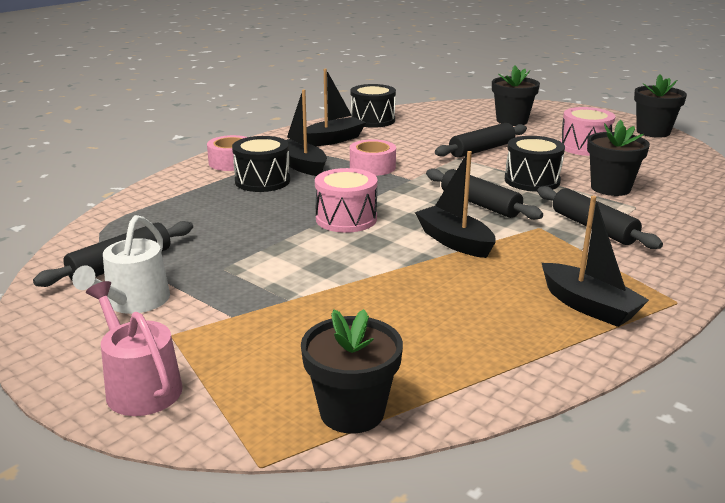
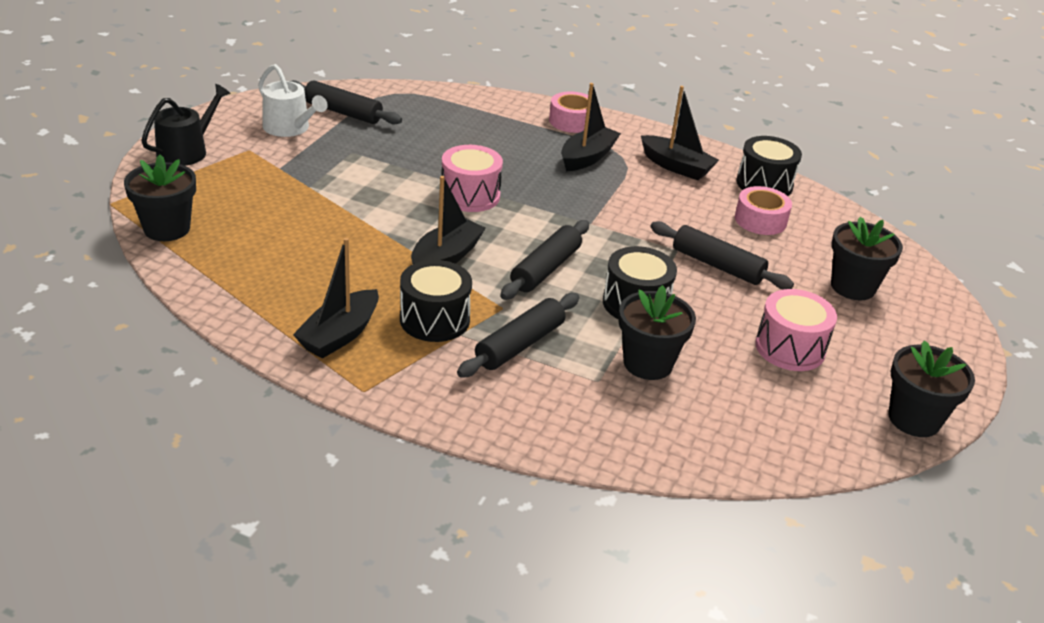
camera: 70 degrees right, 10 degrees up
white watering can [72,215,170,314] -> white watering can turned 135 degrees counterclockwise [258,64,328,137]
pink watering can [86,281,183,416] -> black watering can [141,84,231,166]
black drum [232,136,290,192] -> black drum moved to [400,260,472,342]
pink tape [350,139,396,176] -> pink tape moved to [735,186,792,235]

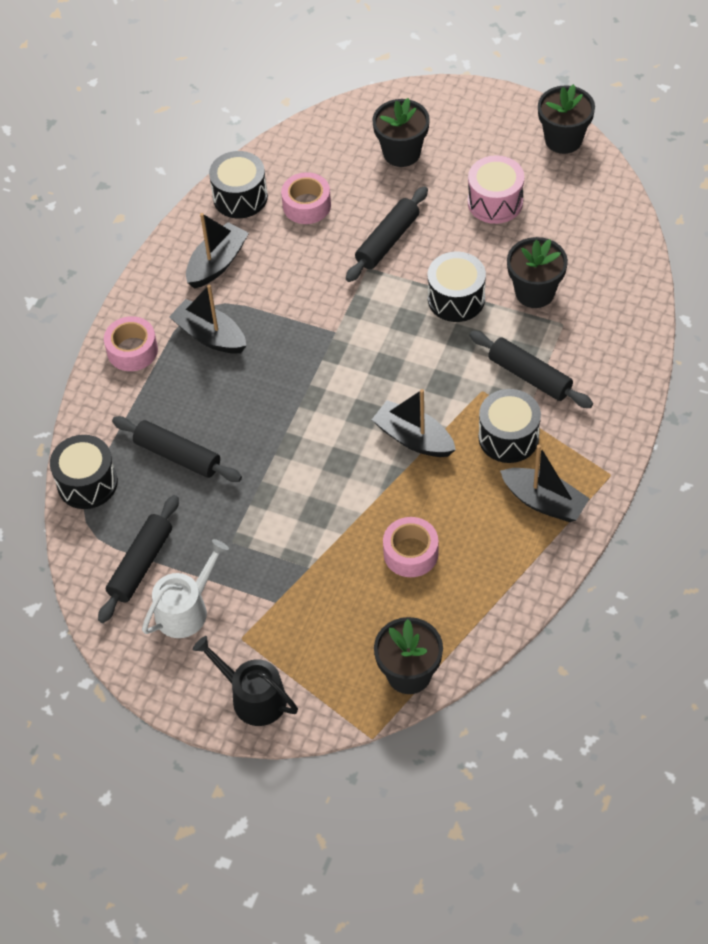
camera: 85 degrees left, 20 degrees up
pink drum [441,145,503,212] -> none
black rolling pin [500,220,589,300] -> black rolling pin moved to [112,416,242,482]
none -> black drum [50,435,118,509]
none -> pink tape [383,517,438,577]

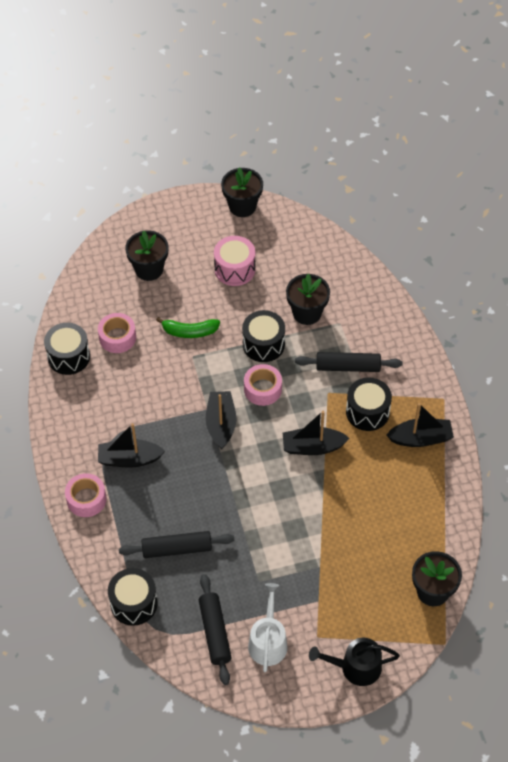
camera: 40 degrees left, 0 degrees up
black boat [186,213,249,289] -> black boat moved to [206,391,236,449]
black rolling pin [346,186,428,282] -> green banana [156,317,220,338]
pink tape [383,517,438,577] -> pink tape moved to [244,364,282,406]

